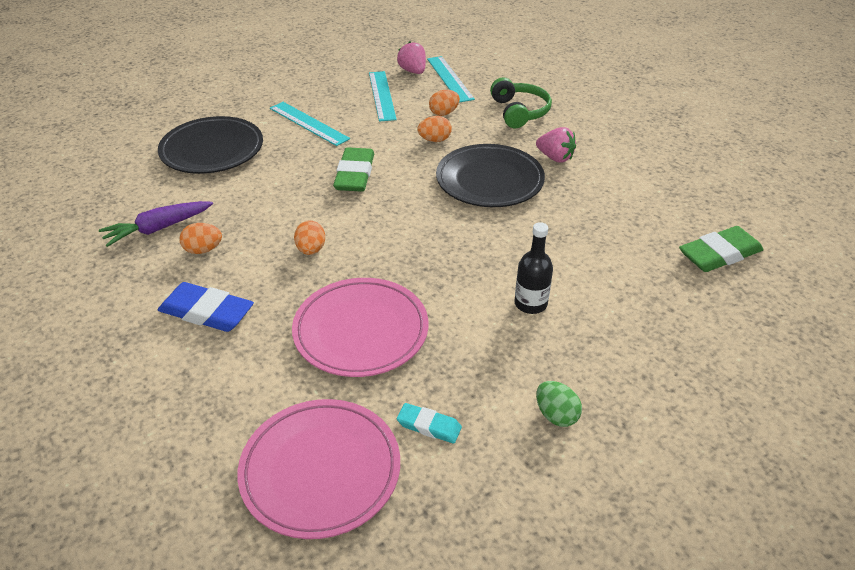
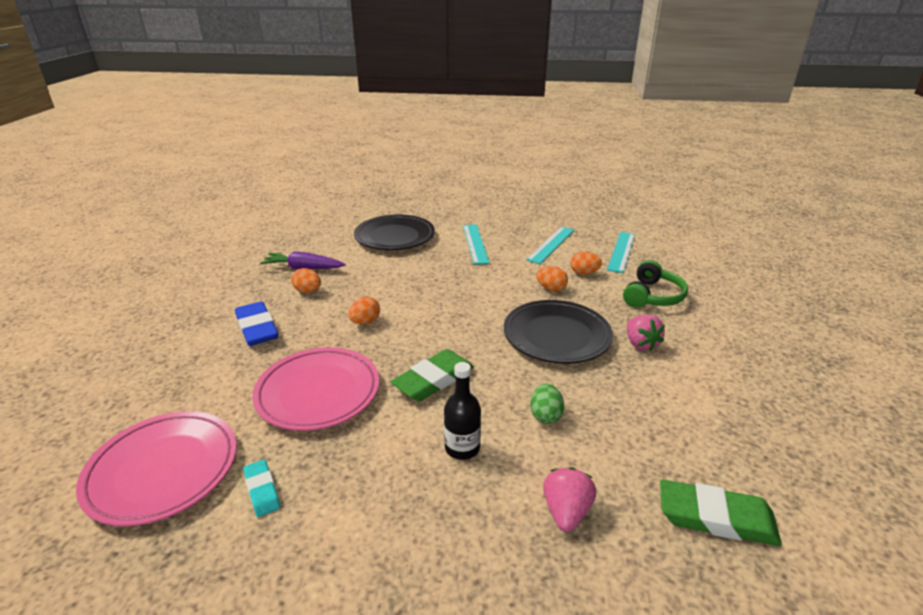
camera: 40 degrees right, 10 degrees down
green eraser [333,147,374,192] -> green eraser moved to [391,349,474,402]
pink strawberry [397,42,426,74] -> pink strawberry moved to [543,467,596,532]
green egg [536,381,582,427] -> green egg moved to [530,383,564,424]

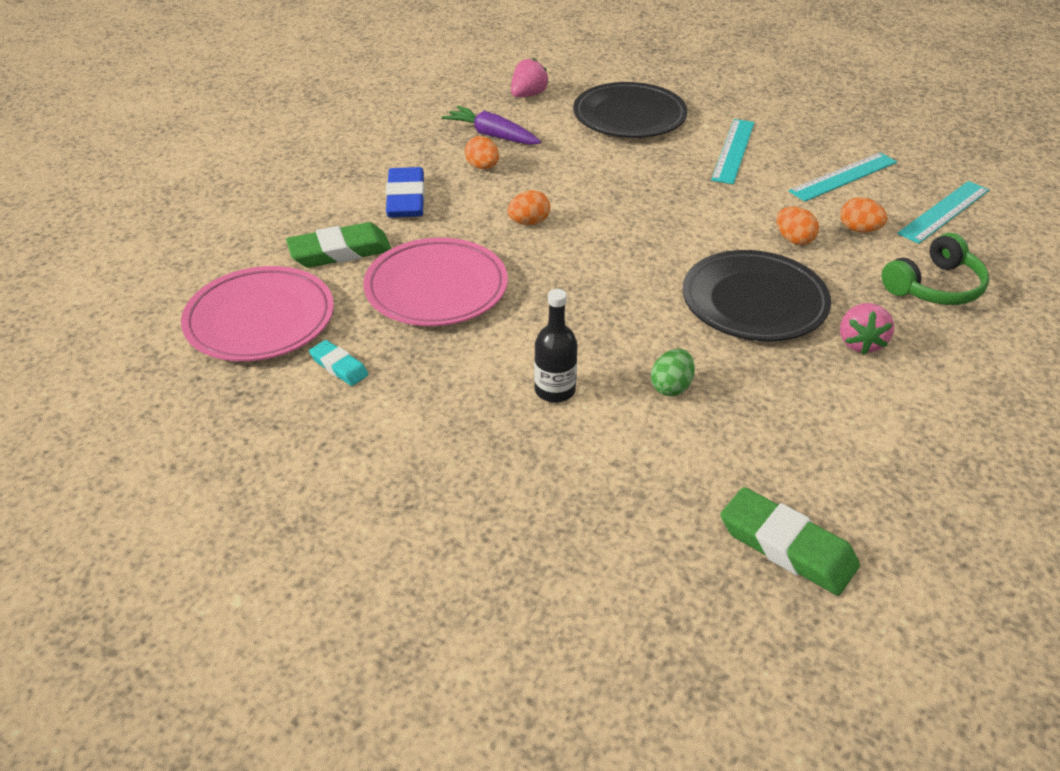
camera: 25 degrees right, 10 degrees up
turquoise eraser [243,460,280,517] -> turquoise eraser turned 45 degrees counterclockwise [309,340,369,386]
green eraser [391,349,474,402] -> green eraser moved to [286,222,392,268]
pink strawberry [543,467,596,532] -> pink strawberry moved to [511,58,549,98]

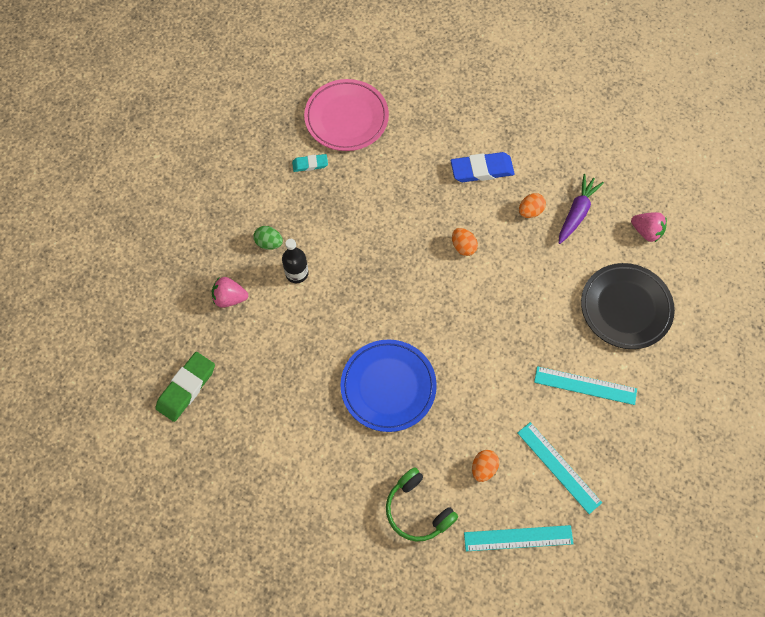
camera: 85 degrees right, 25 degrees up
green eraser [286,222,392,268] -> none
turquoise eraser [309,340,369,386] -> turquoise eraser turned 45 degrees clockwise [292,154,328,172]
pink plate [364,238,508,326] -> none
green egg [651,349,695,396] -> green egg moved to [253,226,283,250]
black plate [683,250,831,341] -> blue plate [341,340,437,432]
orange egg [777,207,819,245] -> none
pink strawberry [840,303,894,355] -> pink strawberry moved to [212,277,248,308]
turquoise ruler [897,181,989,244] -> turquoise ruler turned 45 degrees counterclockwise [464,525,574,552]

